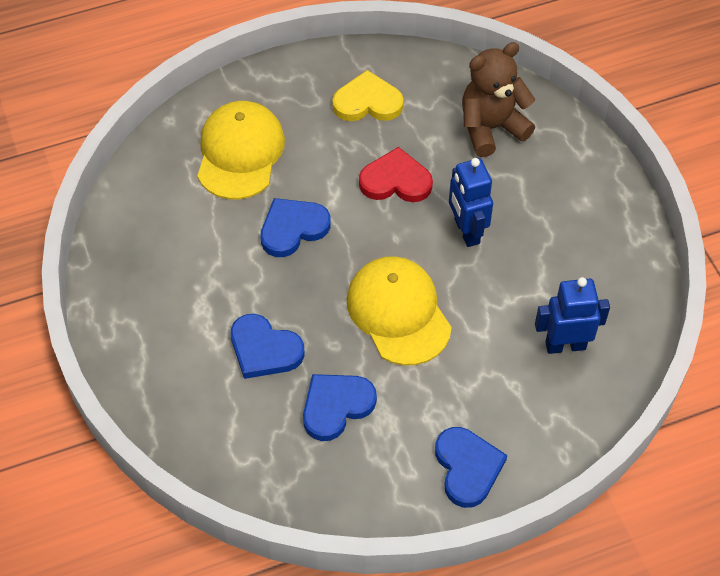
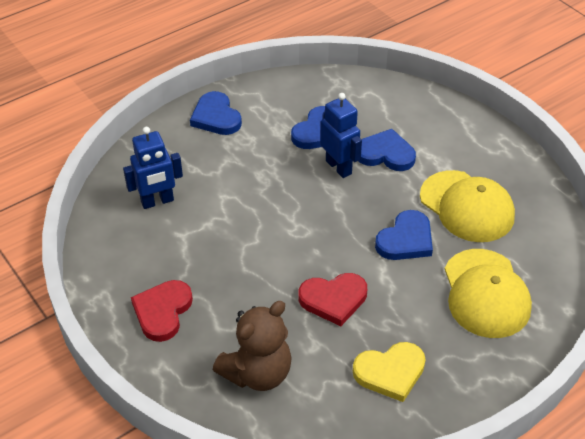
camera: 165 degrees right, 10 degrees down
yellow cap [347,256,452,366] -> yellow cap moved to [420,170,515,242]
blue robot [449,158,493,247] -> blue robot moved to [320,93,362,178]
none -> red heart [131,280,193,342]

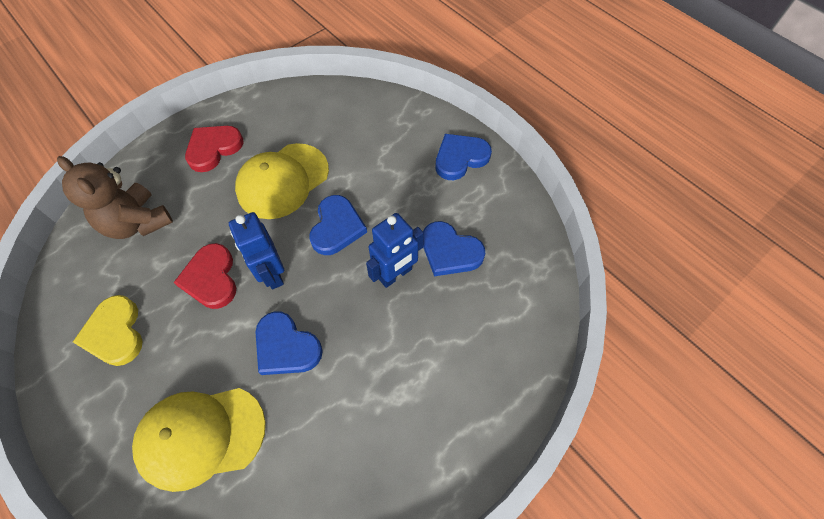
camera: 85 degrees right, 15 degrees up
blue robot [123,127,183,209] -> blue robot moved to [229,212,284,289]
red heart [131,280,193,342] -> red heart turned 60 degrees counterclockwise [185,126,244,172]
blue heart [358,129,416,171] -> blue heart moved to [309,195,367,255]
yellow cap [420,170,515,242] -> yellow cap moved to [235,143,329,219]

